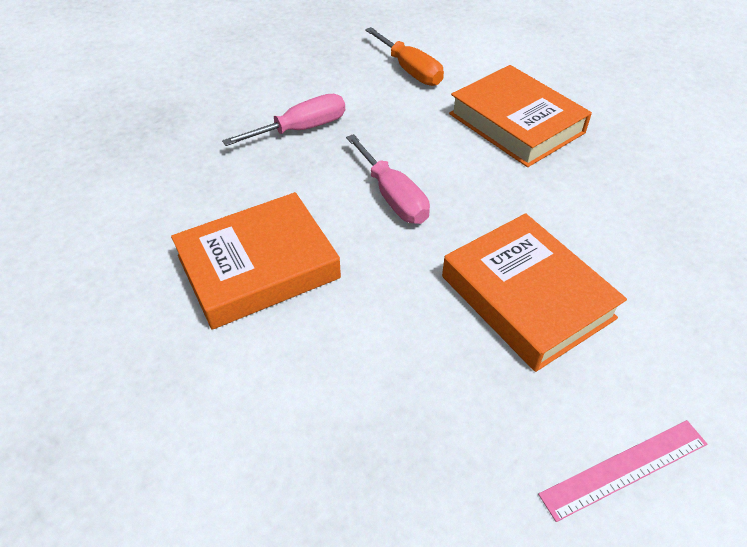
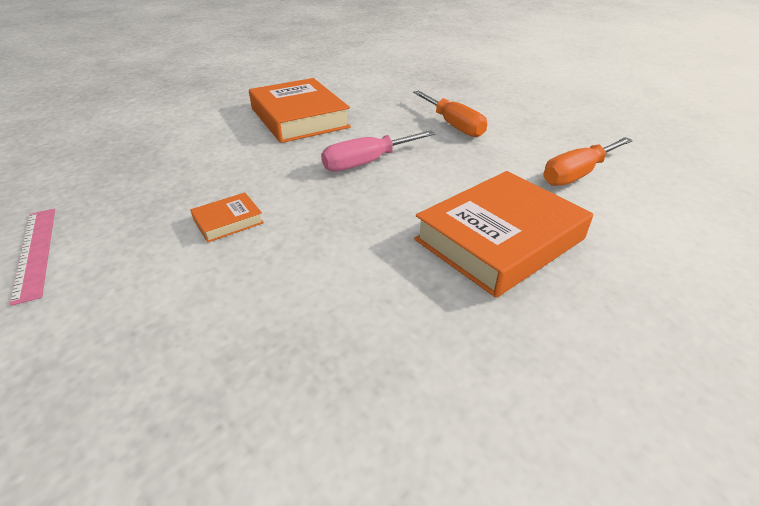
camera: 90 degrees right, 10 degrees down
pink screwdriver [222,94,345,146] -> orange screwdriver [413,91,487,137]
orange book [442,213,627,372] -> orange book [190,193,264,243], size x0.44

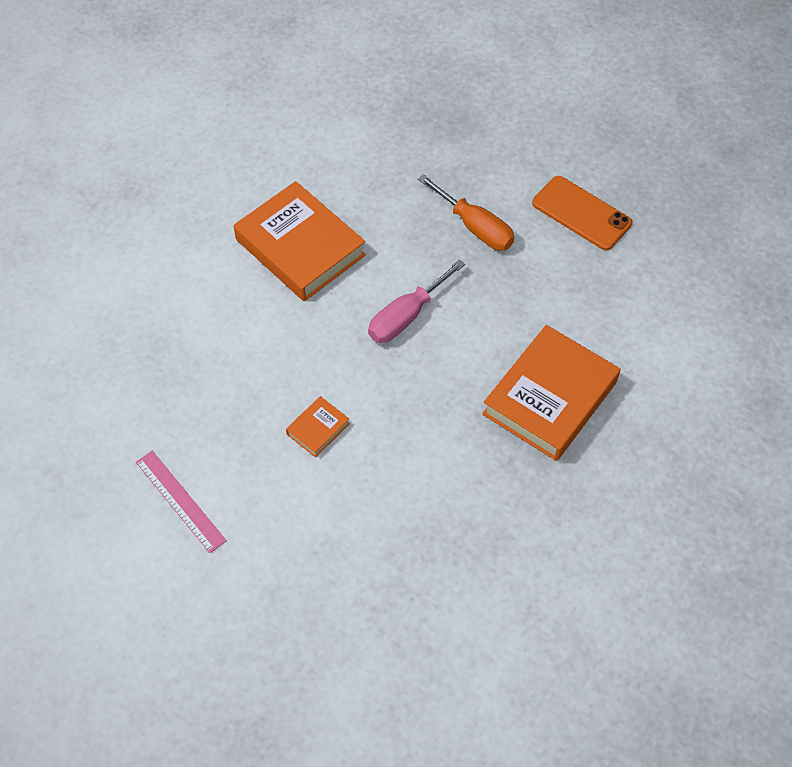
camera: 15 degrees left, 20 degrees up
orange screwdriver [543,137,633,186] -> none
none -> orange phone [532,176,632,250]

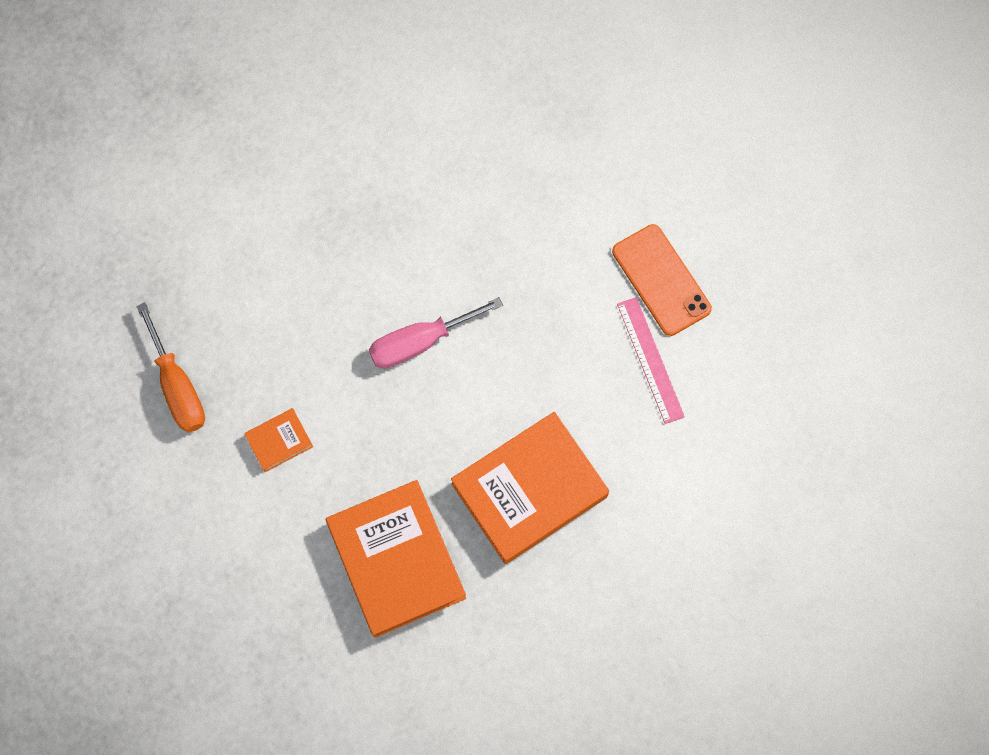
camera: 20 degrees right, 15 degrees up
pink ruler [136,451,227,553] -> pink ruler moved to [617,297,685,424]
orange book [234,181,366,301] -> orange book moved to [326,480,466,638]
orange screwdriver [418,174,514,250] -> orange screwdriver moved to [136,302,205,433]

